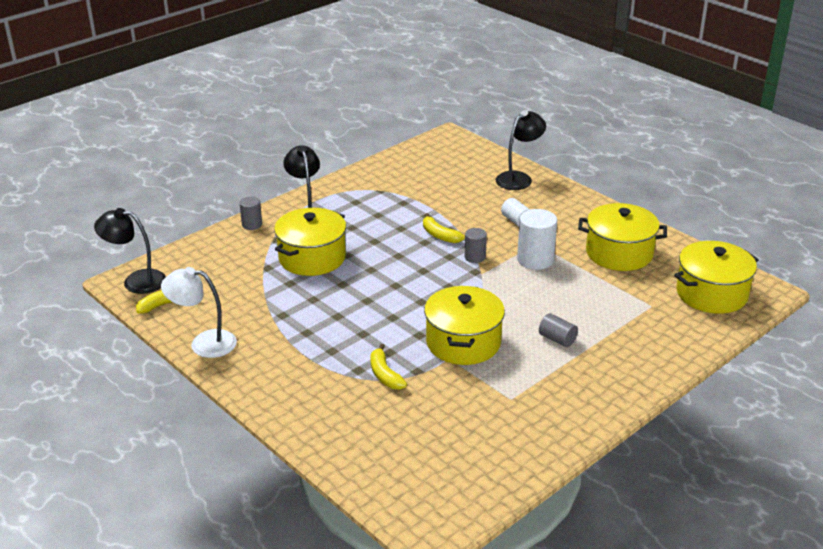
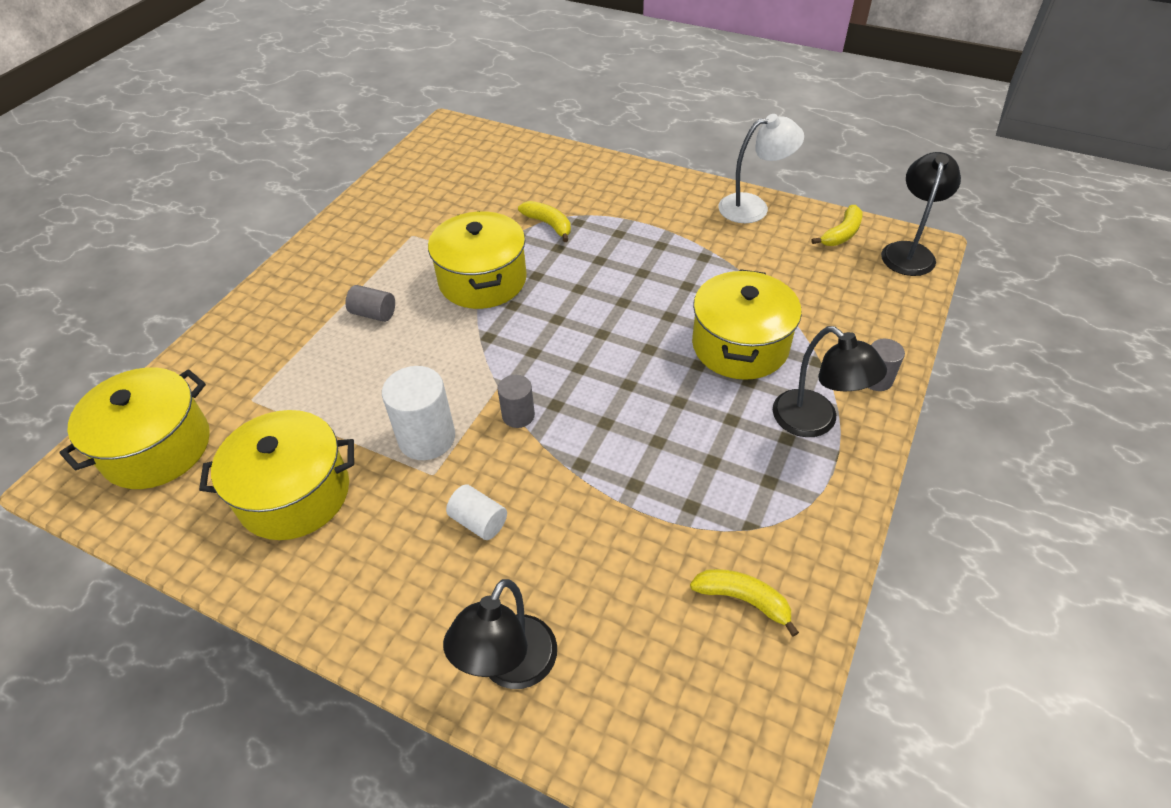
camera: 160 degrees right, 15 degrees up
black lamp [94,208,166,294] -> black lamp turned 60 degrees counterclockwise [881,152,961,276]
yellow banana [423,213,465,243] -> yellow banana moved to [690,569,799,637]

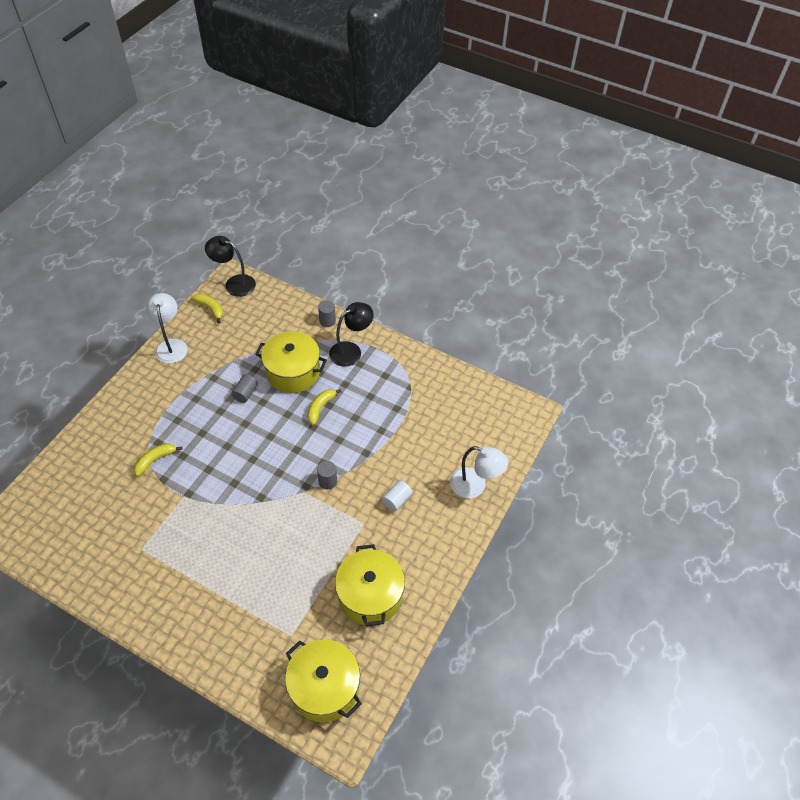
camera: 90 degrees left, 5 degrees up
grey cylinder [345,285,395,322] -> grey cylinder moved to [231,374,258,403]
white cylinder [382,366,455,460] -> none
yellow pot [428,211,527,309] -> none
black lamp [443,579,557,689] -> white lamp [450,446,508,498]
yellow banana [690,569,799,637] -> yellow banana moved to [307,389,342,425]

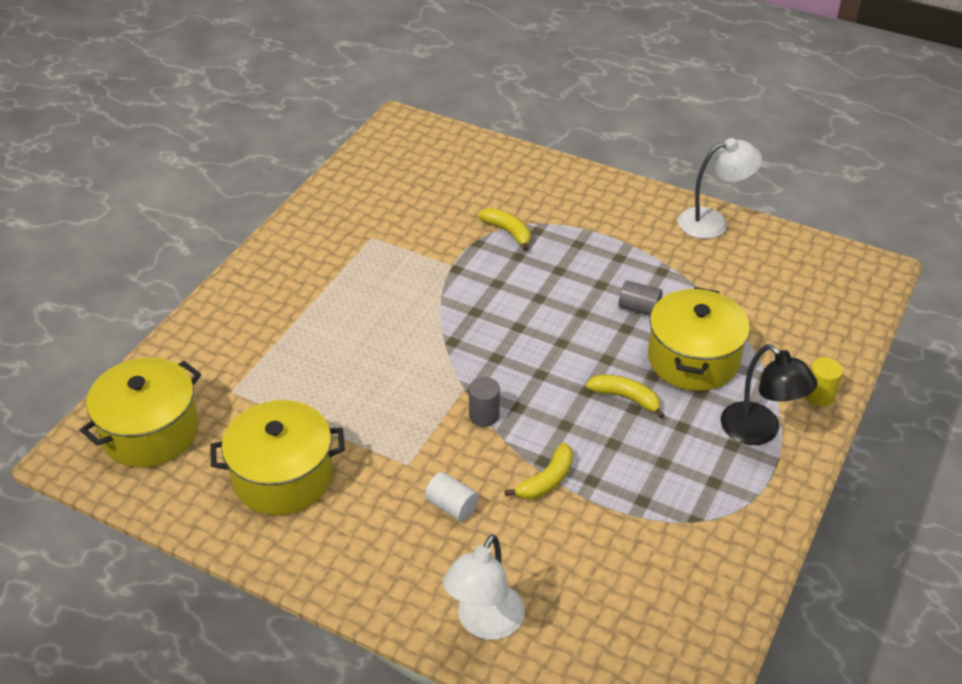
camera: 90 degrees right, 10 degrees down
yellow banana [191,293,223,323] -> yellow banana moved to [505,443,573,499]
black lamp [205,236,256,297] -> none
grey cylinder [318,301,336,327] -> yellow cylinder [805,357,843,406]

